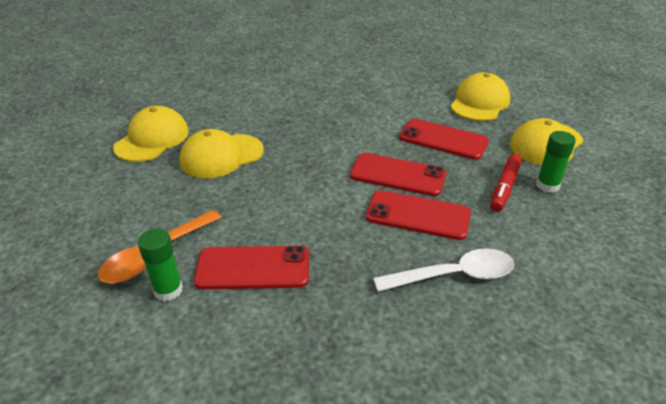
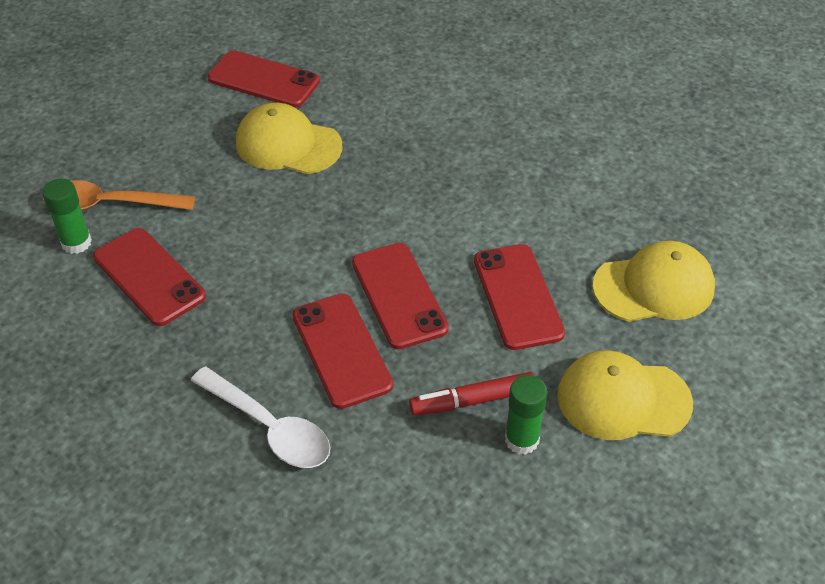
camera: 50 degrees right, 10 degrees up
yellow cap [113,106,189,162] -> red phone [208,50,320,108]

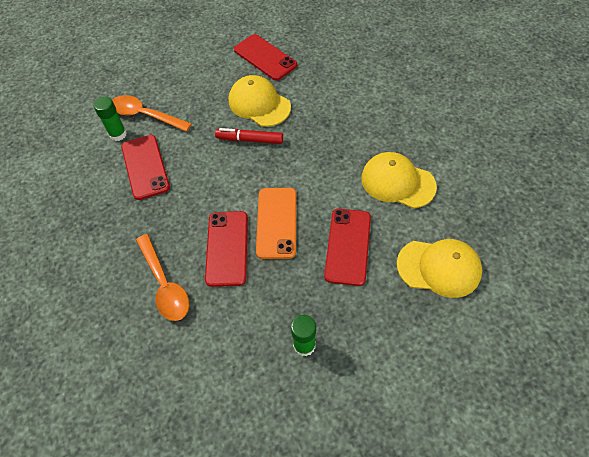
camera: 25 degrees right, 10 degrees up
white spoon [191,366,331,468] -> orange spoon [136,234,189,321]
red phone [352,243,449,349] -> orange phone [256,188,296,259]
red marker [409,372,534,416] -> red marker moved to [215,128,283,144]
yellow cap [557,350,693,440] -> yellow cap moved to [361,152,437,208]

